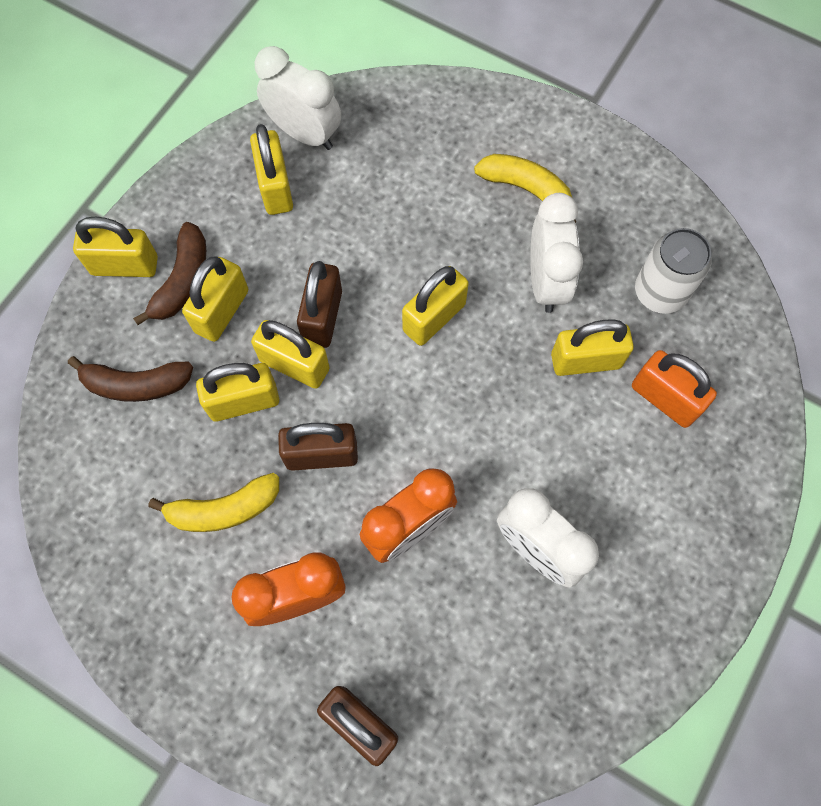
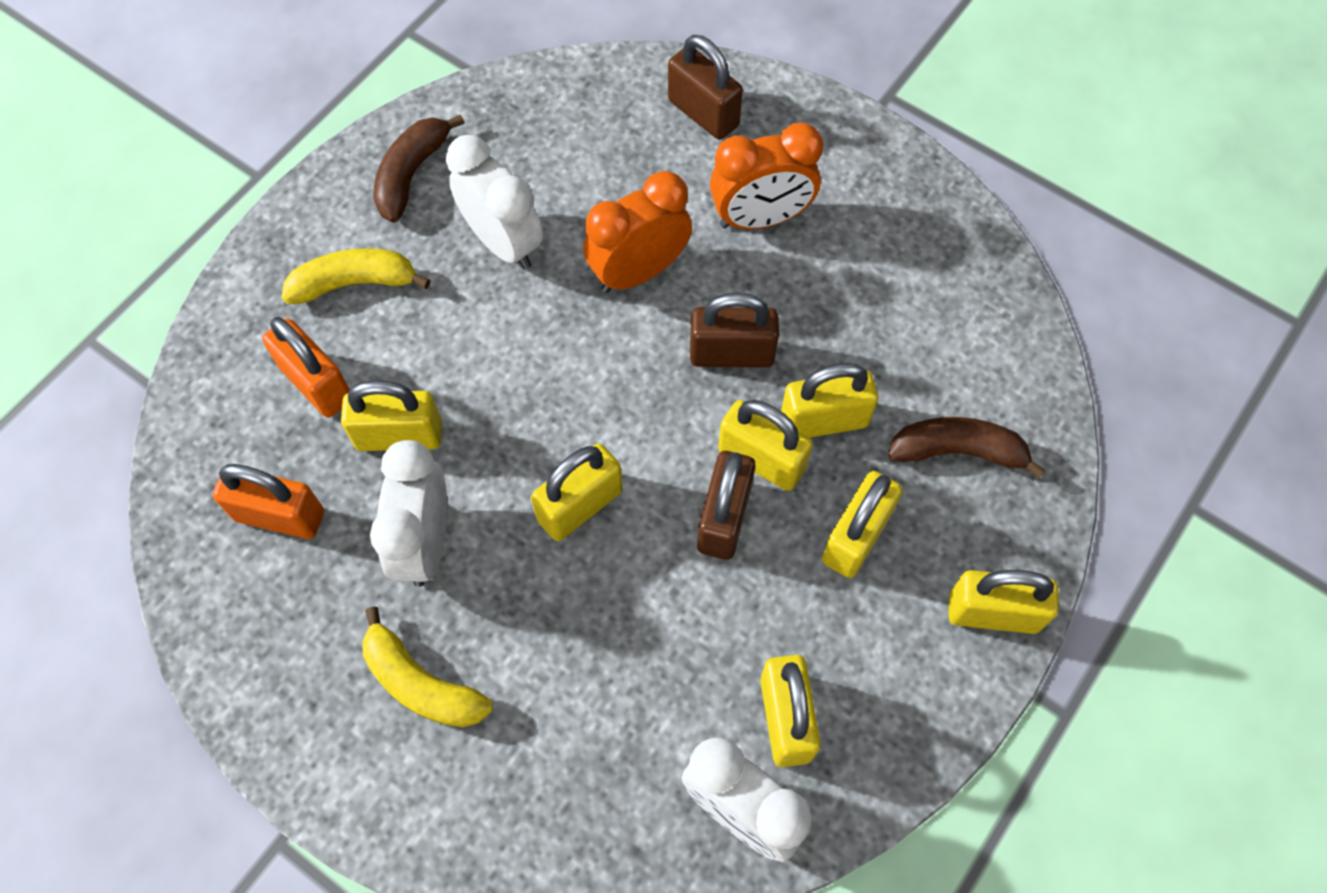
camera: 175 degrees left, 5 degrees down
brown banana [133,222,206,325] -> brown banana moved to [373,114,464,223]
yellow banana [148,473,279,532] -> yellow banana moved to [282,248,430,304]
white can [635,228,711,314] -> orange padlock [213,464,324,539]

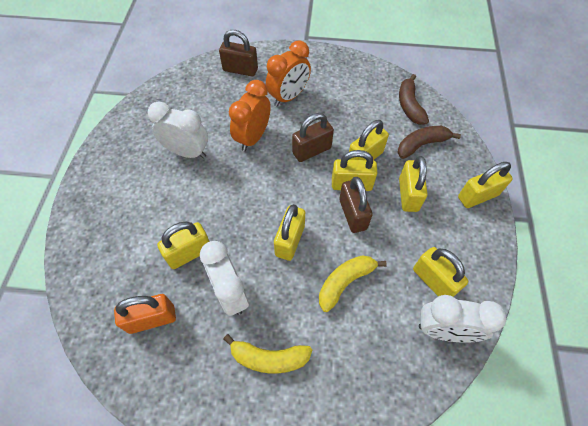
camera: 30 degrees left, 5 degrees down
orange padlock [262,317,350,418] -> none
yellow banana [282,248,430,304] -> yellow banana moved to [319,255,387,312]
brown banana [373,114,464,223] -> brown banana moved to [399,74,429,125]

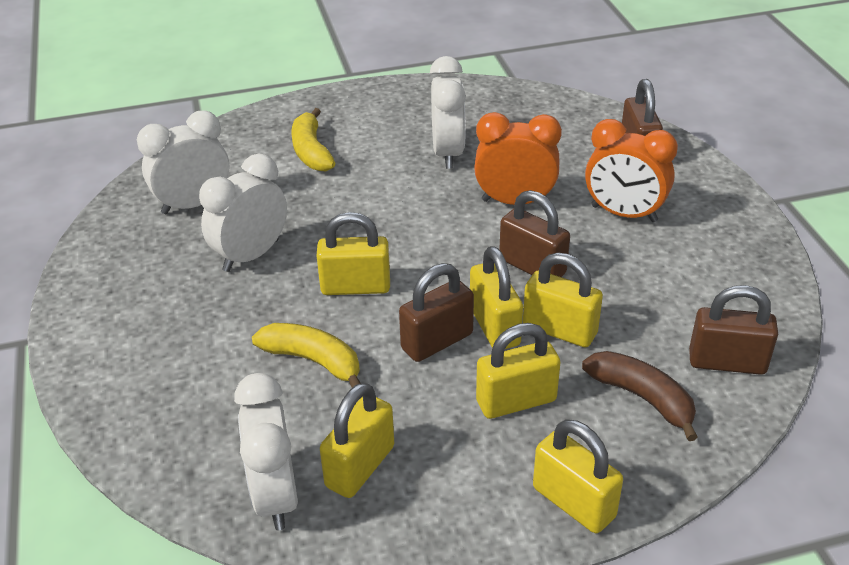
camera: 70 degrees right, 20 degrees down
orange padlock [114,294,176,334] -> white clock [137,110,230,214]
yellow padlock [157,222,210,269] -> none
yellow banana [224,334,312,374] -> yellow banana moved to [291,108,335,171]
brown banana [399,74,429,125] -> brown padlock [689,285,778,375]

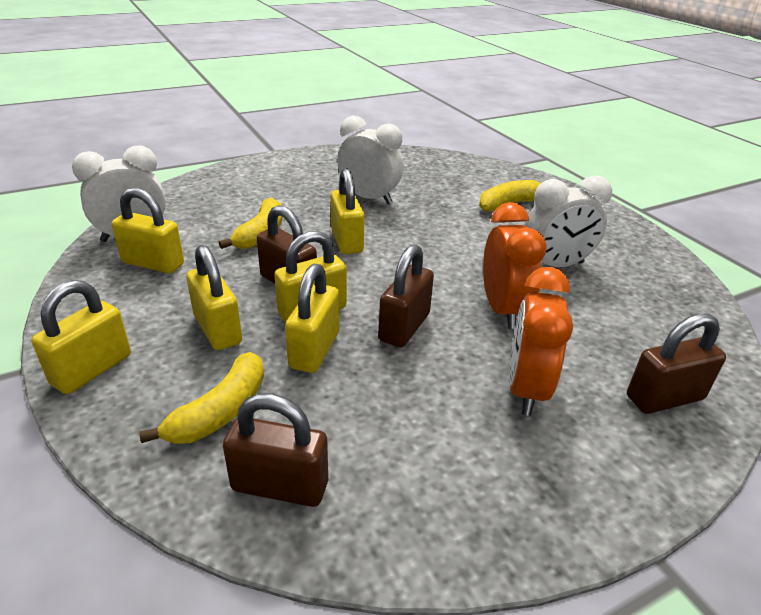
camera: 75 degrees right, 5 degrees down
white clock [137,110,230,214] -> none
brown banana [582,351,698,441] -> yellow banana [139,352,264,444]
brown padlock [689,285,778,375] -> brown padlock turned 75 degrees counterclockwise [223,393,328,507]

